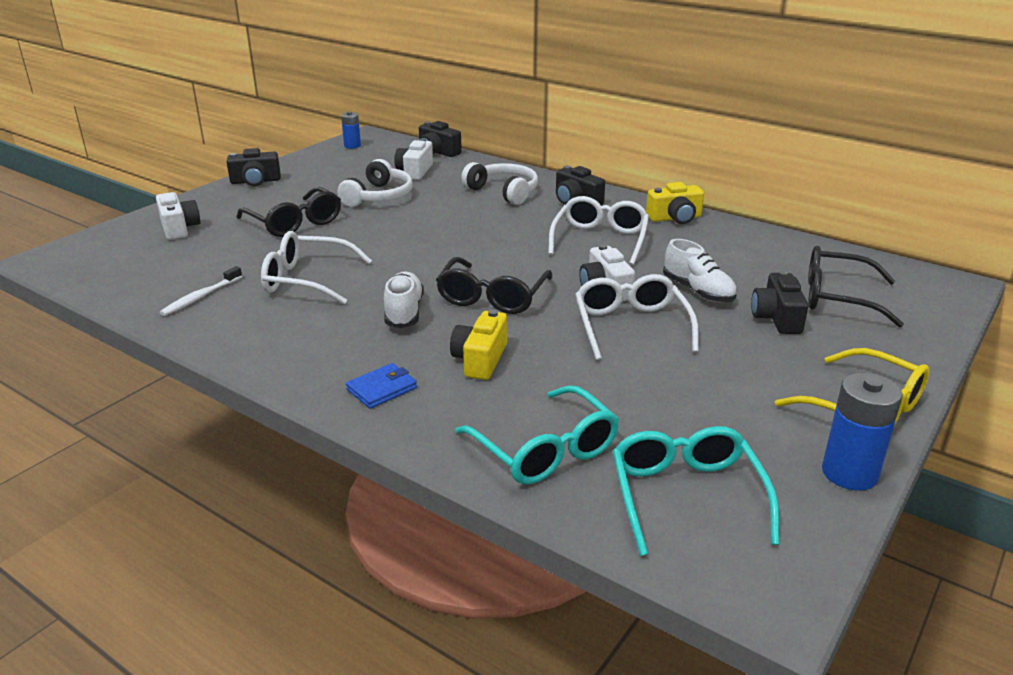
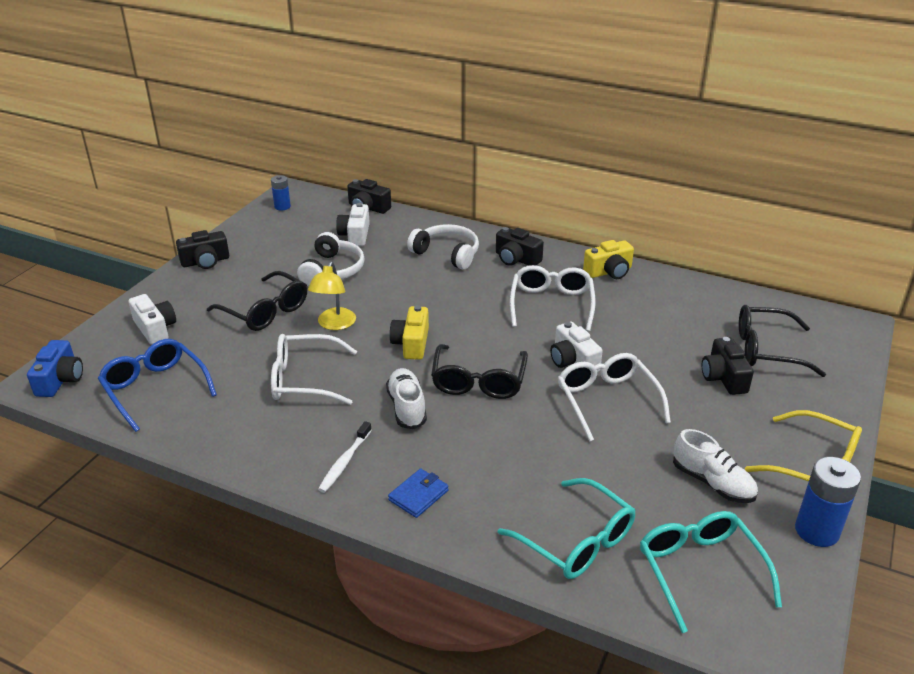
camera: 10 degrees left, 5 degrees up
white toothbrush [160,266,242,316] -> white toothbrush moved to [318,421,372,493]
yellow camera [450,309,507,380] -> yellow camera moved to [390,305,429,360]
white shoe [663,239,737,302] -> white shoe moved to [673,429,758,503]
none -> blue camera [27,340,83,397]
none -> blue glasses [98,339,217,432]
none -> yellow lamp [308,261,356,330]

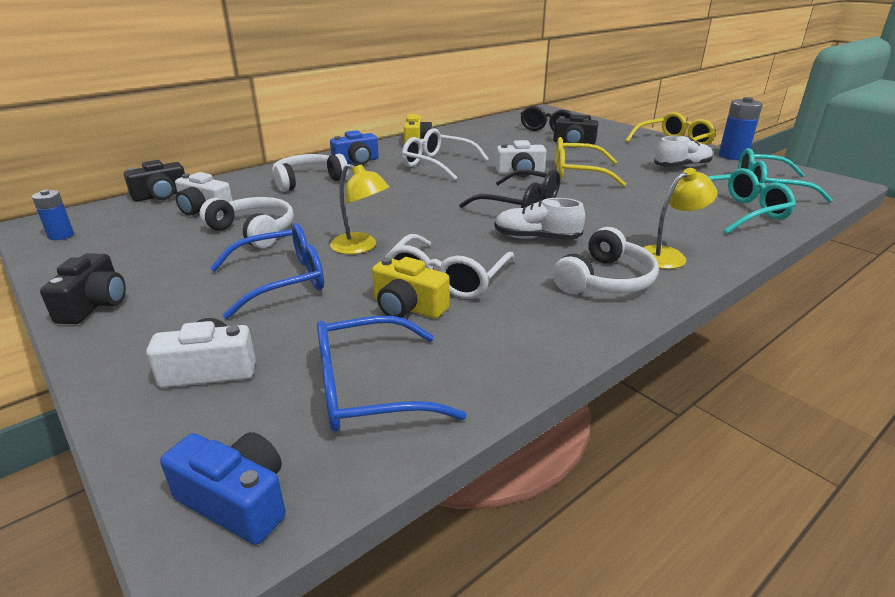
camera: 65 degrees left, 5 degrees down
black glasses [207,271,307,331] -> blue glasses [210,223,324,319]
white toothbrush [318,421,372,493] -> white headphones [553,227,659,294]
blue wallet [388,468,449,518] -> yellow lamp [642,168,717,269]
yellow camera [390,305,429,360] -> yellow camera moved to [372,257,449,319]
black camera [496,227,544,266] -> blue camera [330,130,379,165]
white glasses [558,353,671,442] -> yellow glasses [556,137,626,187]

